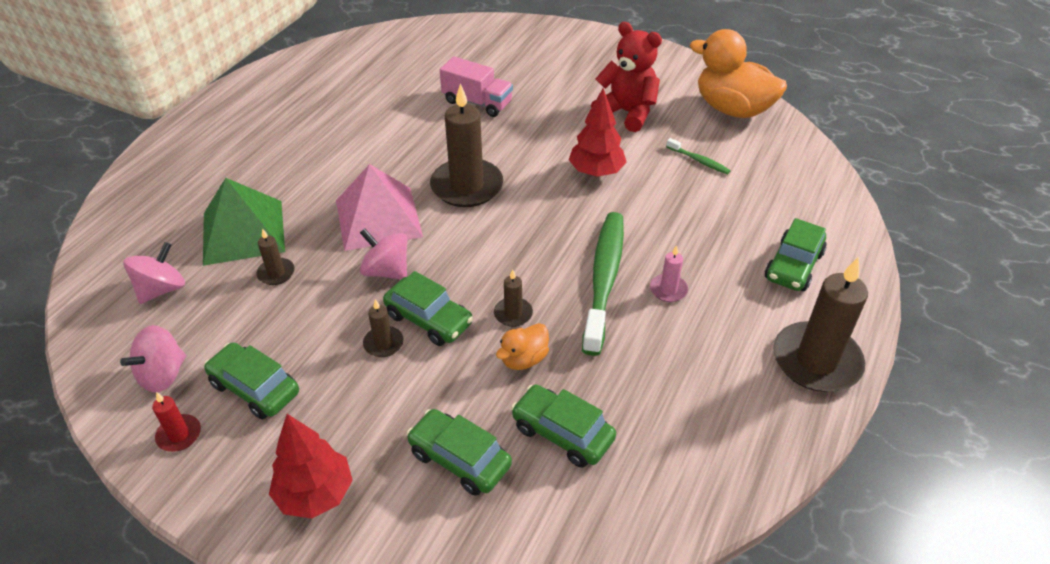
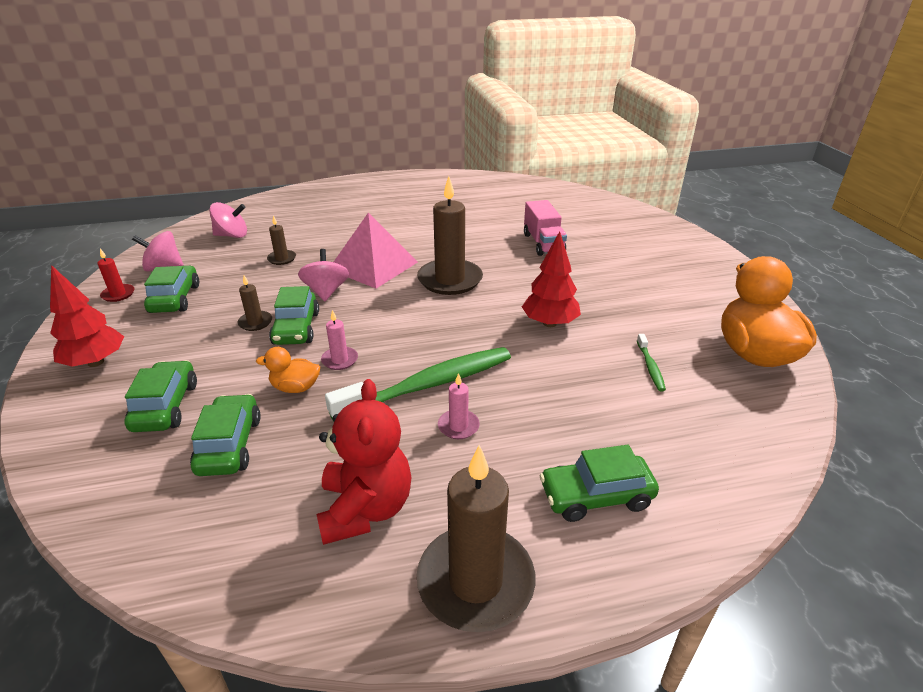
camera: 50 degrees right, 10 degrees down
green pyramid [203,178,285,266] -> none
brown candle [494,269,533,327] -> pink candle [321,310,358,370]
red teddy bear [591,22,662,132] -> red teddy bear moved to [317,379,411,545]

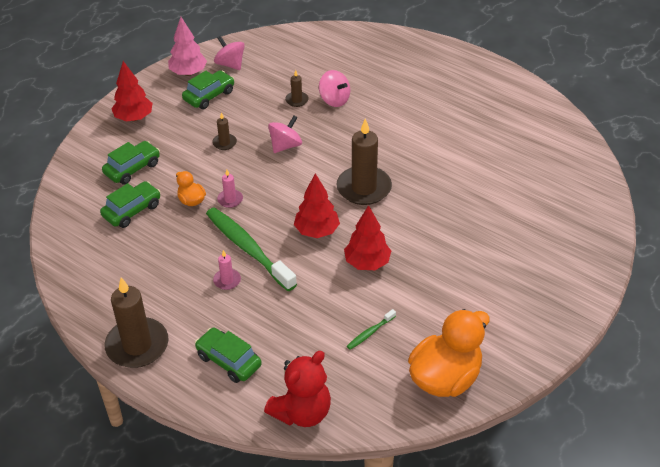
camera: 50 degrees right, 10 degrees up
red candle [98,249,134,302] -> pink tree [168,17,207,76]
pink spinning top [209,202,247,238] -> pink spinning top moved to [319,70,350,107]
green car [269,286,319,345] -> none
red teddy bear [317,379,411,545] -> red teddy bear moved to [264,351,331,427]
green toothbrush [325,347,511,422] -> green toothbrush turned 150 degrees counterclockwise [206,207,297,291]
pink pyramid [334,212,418,288] -> none
pink truck [524,200,567,256] -> none
none -> red tree [294,173,340,238]

